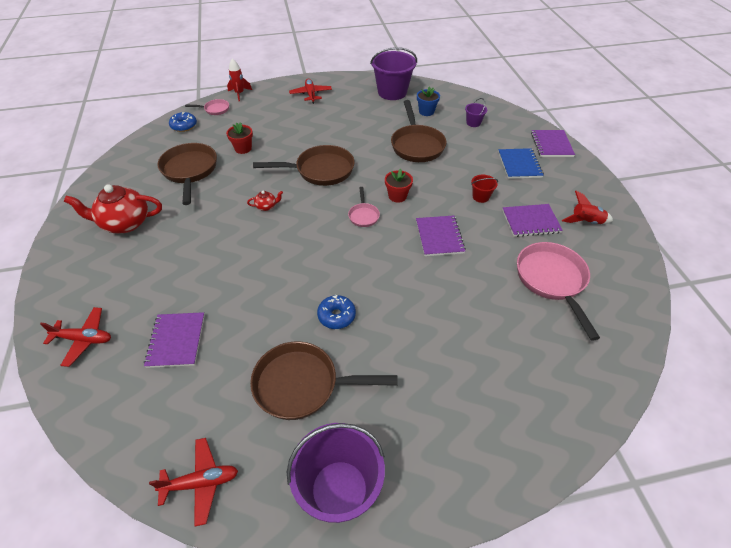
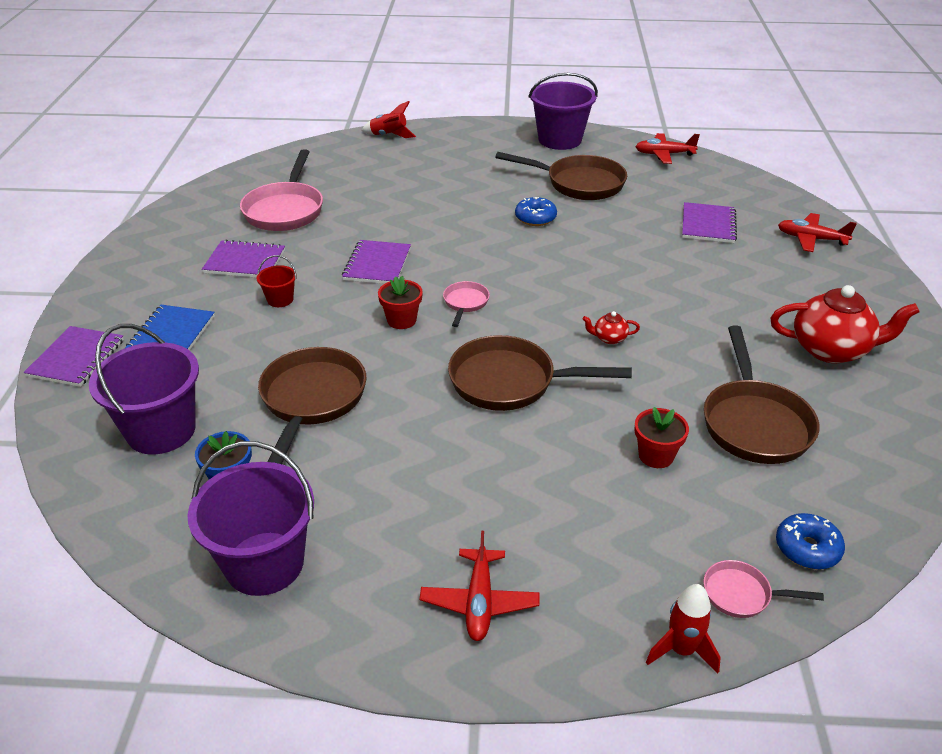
camera: 165 degrees left, 10 degrees down
purple bucket [465,98,487,127] -> purple bucket [89,324,199,454], size x2.18
red rocket [562,191,613,224] -> red rocket moved to [361,101,416,138]

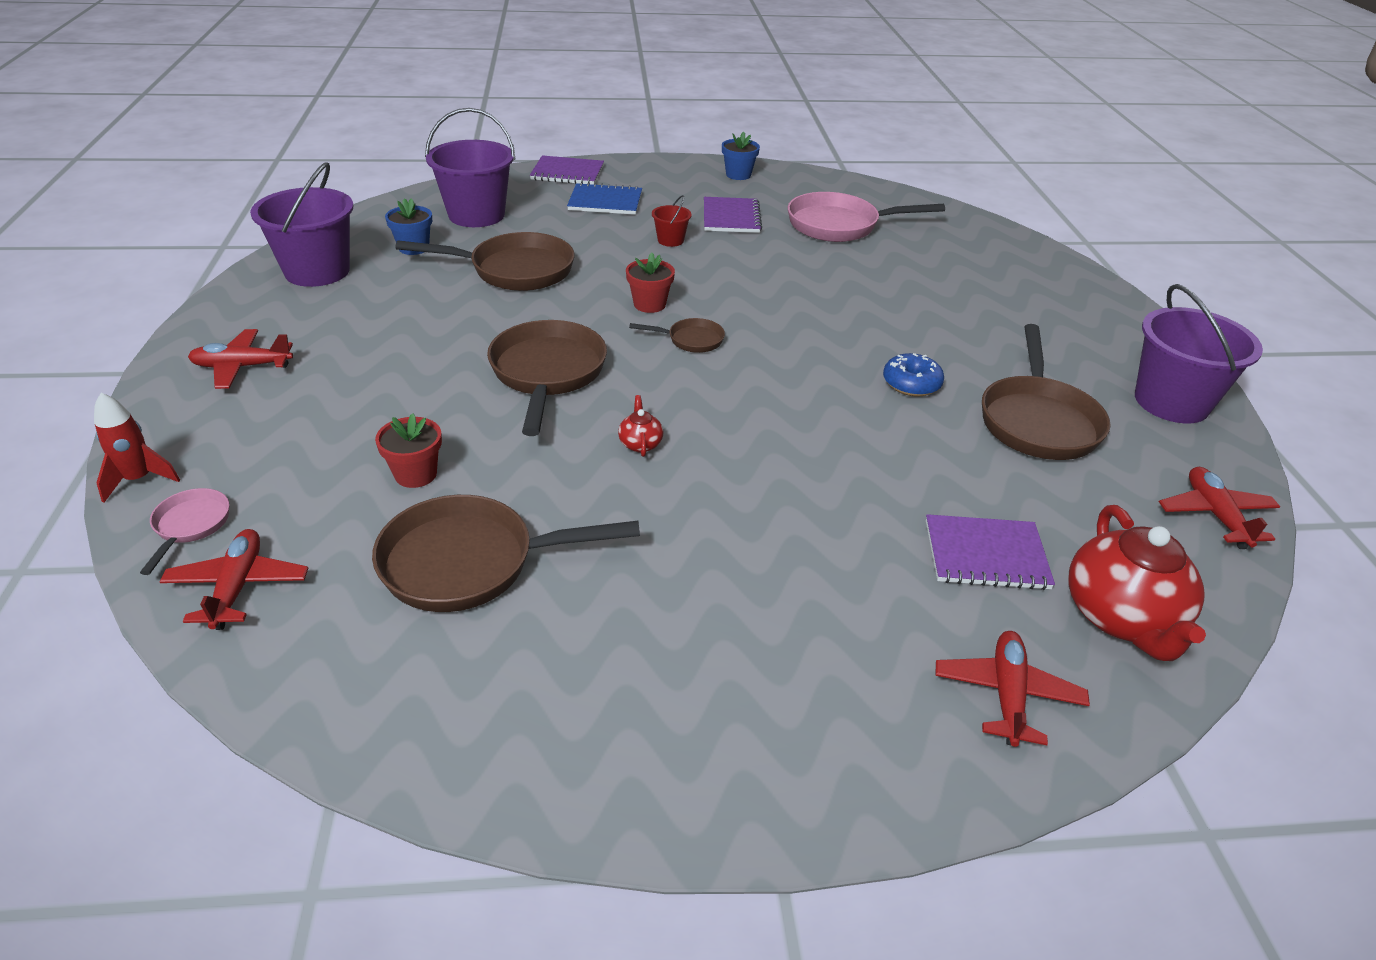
camera: 80 degrees right, 0 degrees up
purple notebook [342,240,411,284] -> none
red rocket [361,101,416,138] -> none
pink pan [443,281,490,327] -> brown pan [629,318,725,353]
red teapot [770,285,920,363] -> red teapot moved to [1068,505,1206,661]
blue donut [776,513,845,569] -> red plane [160,529,308,630]
none -> blue flower pot [722,132,760,180]

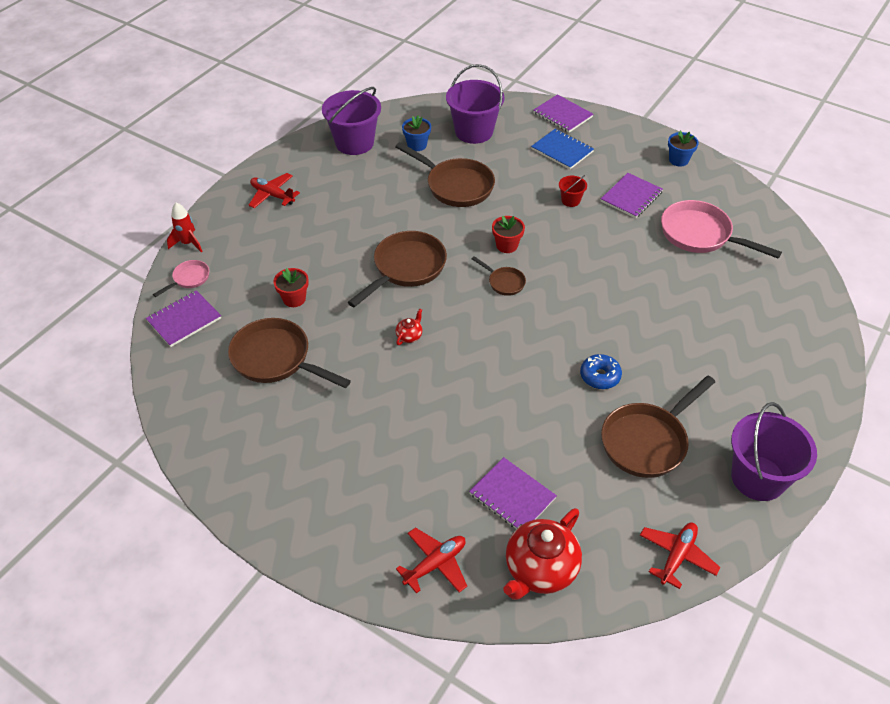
camera: 40 degrees right, 10 degrees up
red plane [160,529,308,630] -> purple notebook [146,290,221,347]

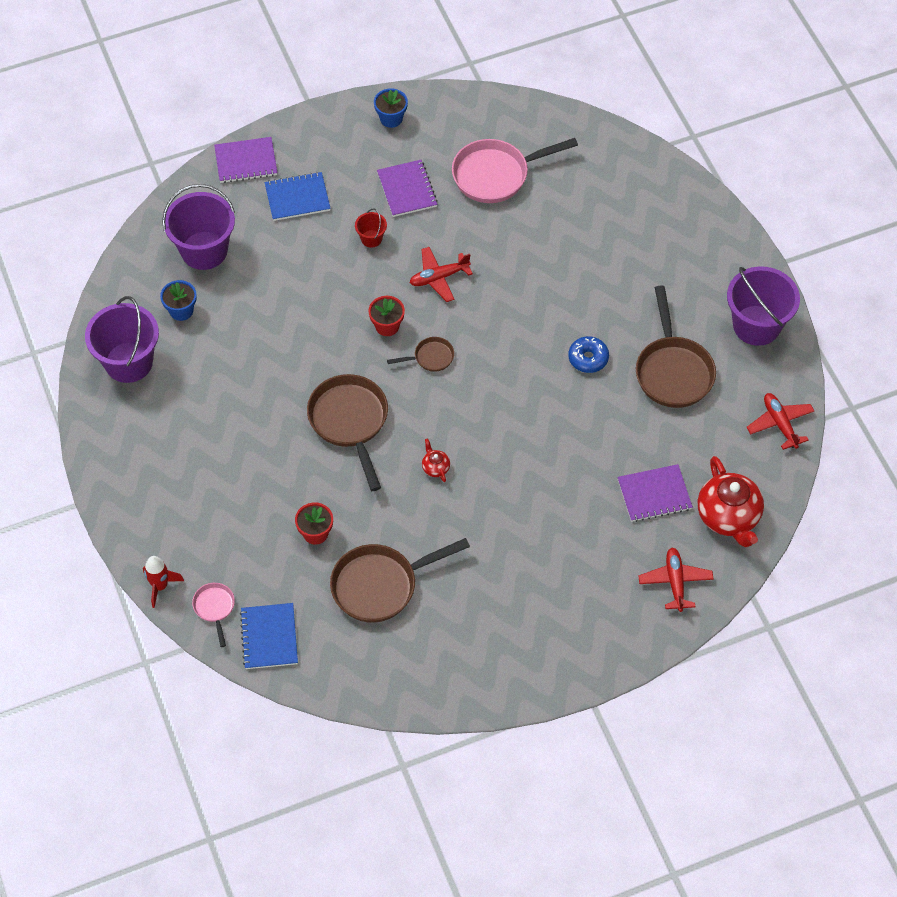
camera: 55 degrees left, 10 degrees up
purple notebook [146,290,221,347] -> blue notebook [240,603,298,669]
red plane [248,173,300,208] -> red plane moved to [410,247,473,302]
brown pan [395,142,495,207] -> none

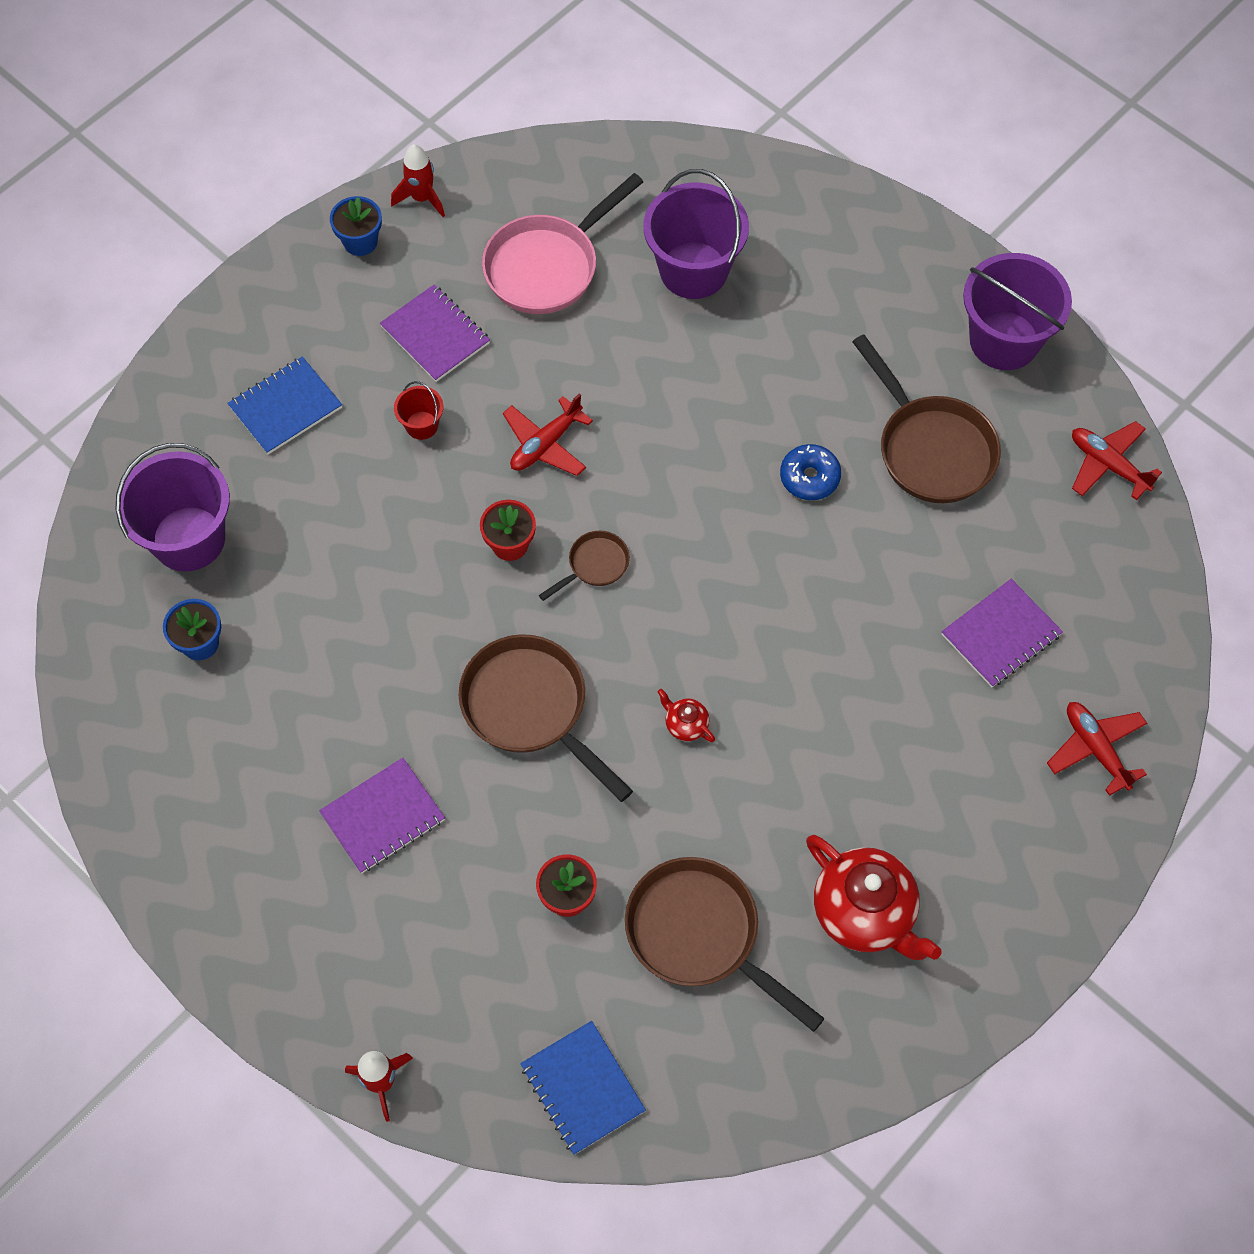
camera: 25 degrees left, 5 degrees up
purple bucket [85,296,159,383] -> purple bucket moved to [643,169,749,299]
pink pan [192,583,235,647] -> none
purple notebook [214,137,277,183] -> purple notebook moved to [319,758,445,874]
brown pan [330,538,470,623] -> brown pan turned 90 degrees clockwise [625,857,825,1032]
red teapot [698,456,764,547] -> red teapot moved to [806,835,942,960]
none -> red rocket [391,144,445,217]

